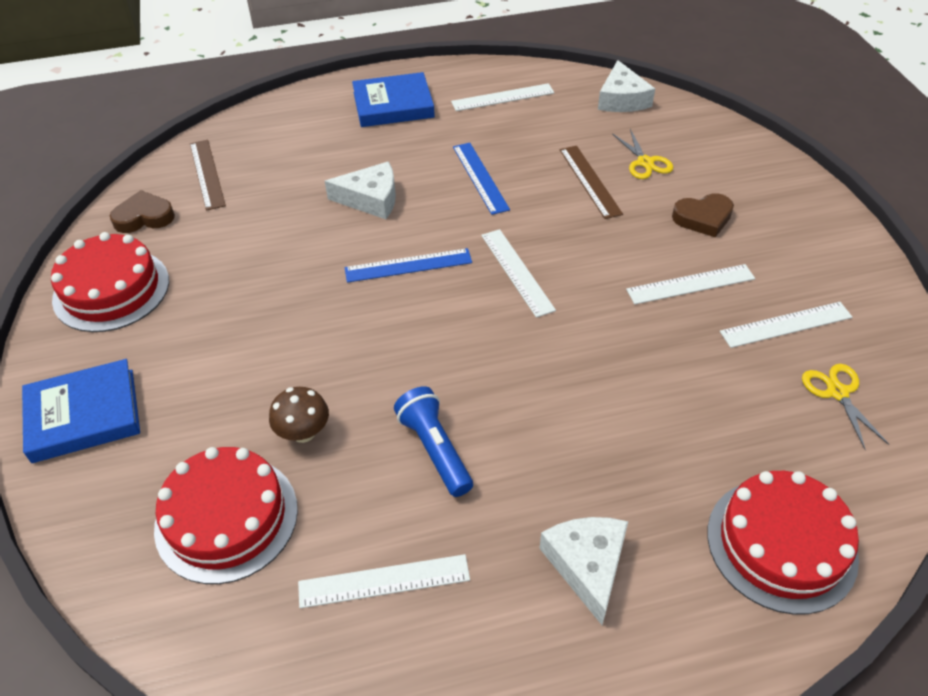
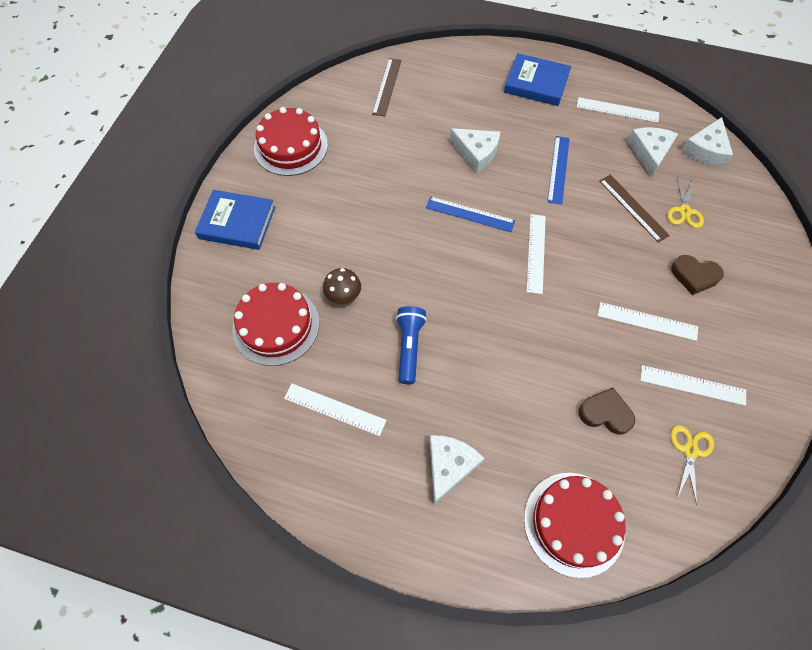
camera: 30 degrees right, 15 degrees up
brown heart [110,190,175,233] -> brown heart moved to [579,387,635,435]
brown ruler [560,146,623,219] -> brown ruler turned 45 degrees counterclockwise [599,175,670,243]
none -> white cheese [627,127,678,178]

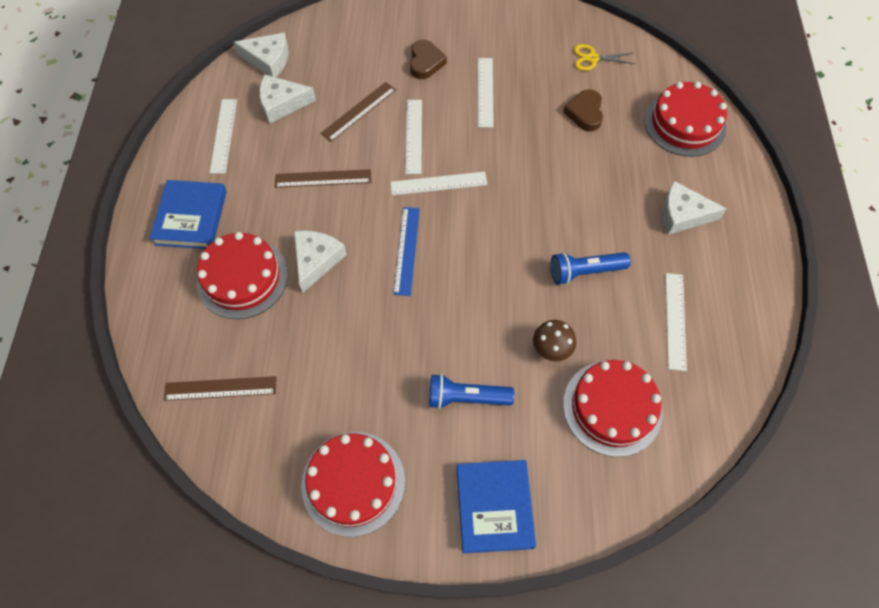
camera: 105 degrees left, 0 degrees up
blue ruler [547,136,570,205] -> brown ruler [275,169,371,188]
white ruler [640,365,746,406] -> white ruler moved to [405,100,422,174]
yellow scissors [667,177,704,228] -> none
none -> red cake [197,232,288,319]
none -> blue flashlight [429,374,514,409]

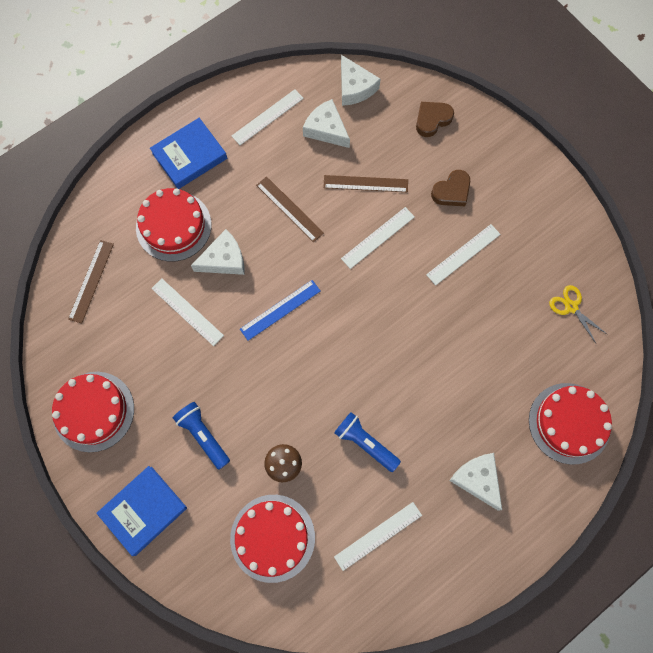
camera: 50 degrees right, 10 degrees up
brown ruler [164,376,277,401] -> brown ruler turned 60 degrees clockwise [68,240,114,323]
white ruler [390,172,488,195] -> white ruler moved to [151,278,224,346]
brown heart [563,89,603,132] -> brown heart moved to [416,102,454,137]

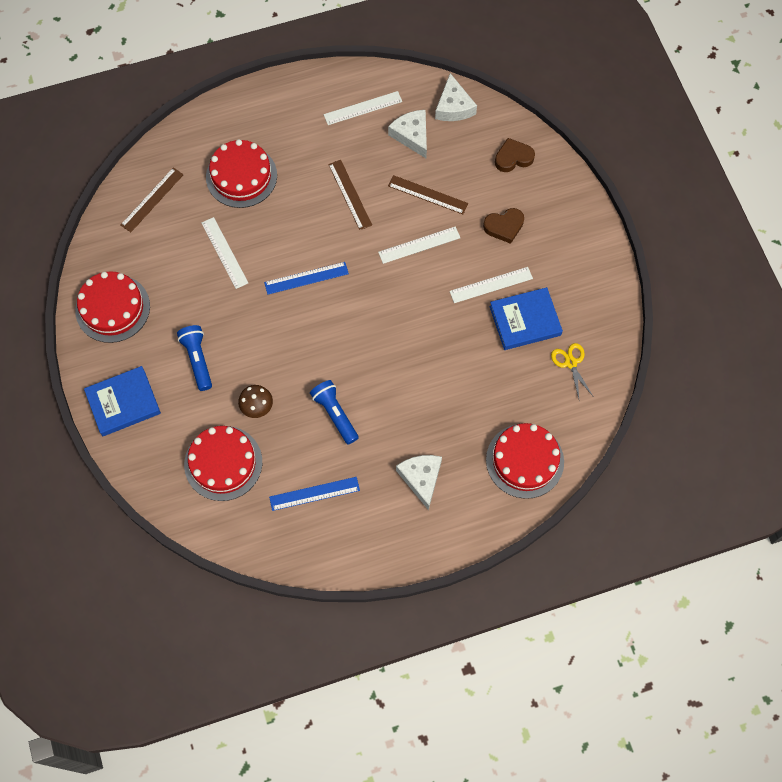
camera: 20 degrees right, 5 degrees down
blue book [150,118,227,189] -> blue book moved to [489,287,563,350]
white cheese [191,229,244,275] -> none
white ruler [334,502,422,571] -> blue ruler [269,477,360,511]

